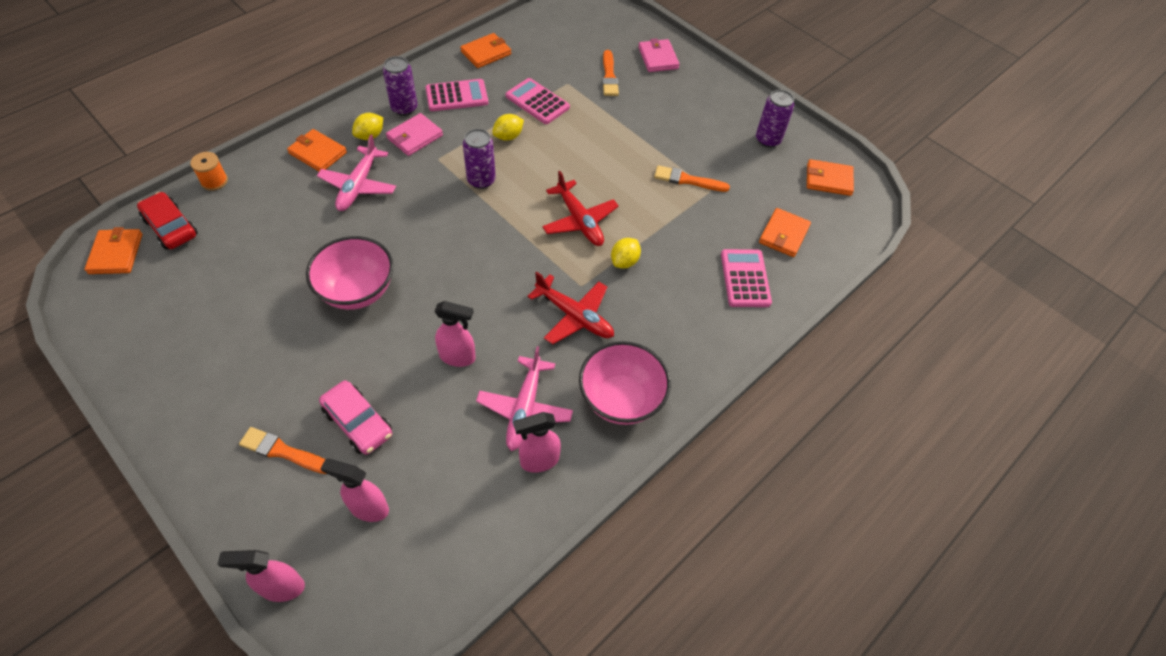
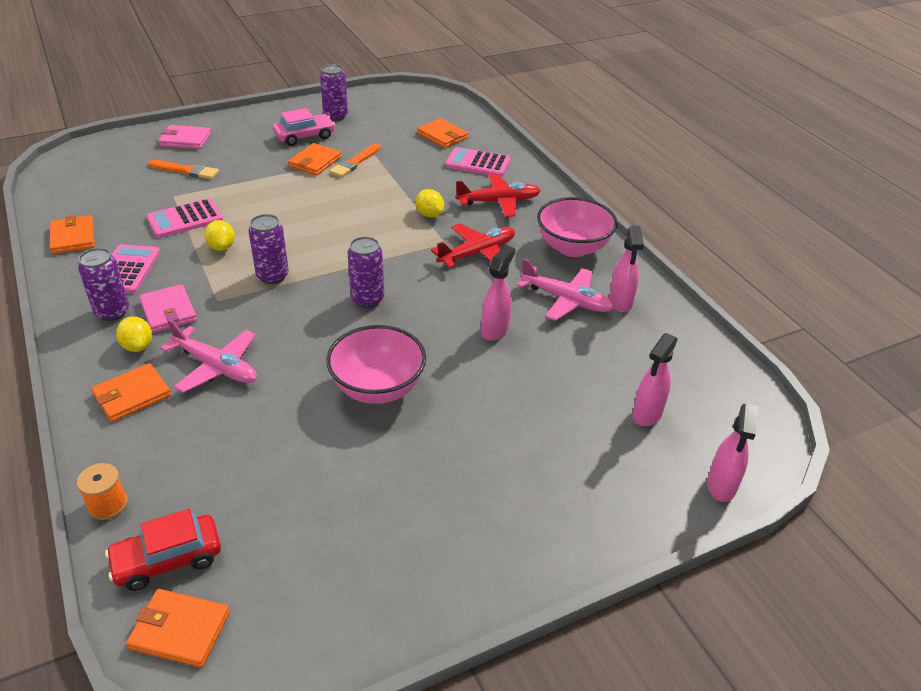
camera: 70 degrees left, 15 degrees down
orange brush [239,427,326,474] -> none
pink car [319,380,392,455] -> pink car moved to [273,108,335,146]
red plane [542,171,619,246] -> red plane moved to [455,174,541,217]
orange wallet [807,159,854,196] -> orange wallet moved to [288,143,341,176]
none -> purple can [348,236,384,308]

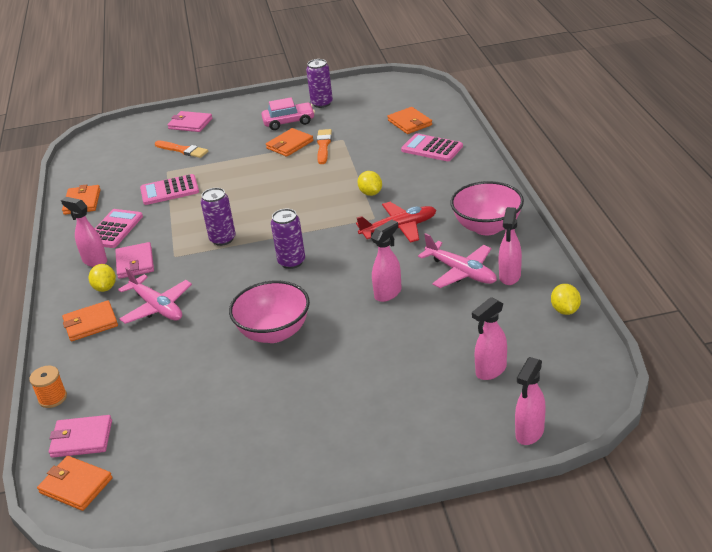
camera: 20 degrees right, 5 degrees down
purple can [78,248,129,321] -> pink spray bottle [61,197,107,267]
red car [105,509,221,591] -> pink wallet [49,415,112,458]
yellow lemon [204,220,235,251] -> yellow lemon moved to [551,284,581,315]
orange brush [329,143,381,177] -> orange brush turned 135 degrees clockwise [317,129,332,164]
red plane [455,174,541,217] -> none

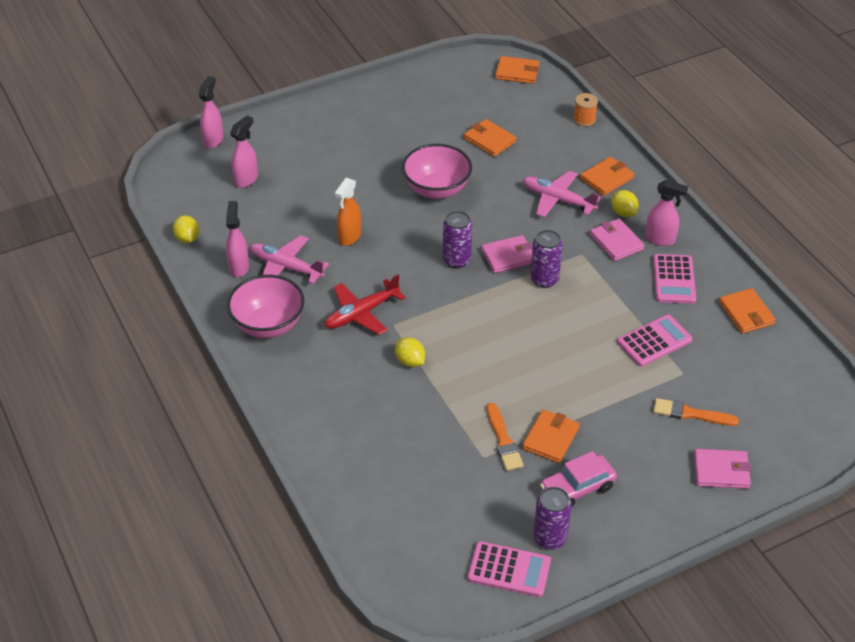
camera: 160 degrees right, 10 degrees up
pink wallet [49,415,112,458] -> pink wallet moved to [481,235,533,273]
pink spray bottle [371,220,402,302] -> orange spray bottle [334,178,361,246]
orange wallet [387,107,432,134] -> orange wallet moved to [464,119,516,157]
pink calculator [401,133,463,161] -> pink calculator moved to [467,541,551,597]

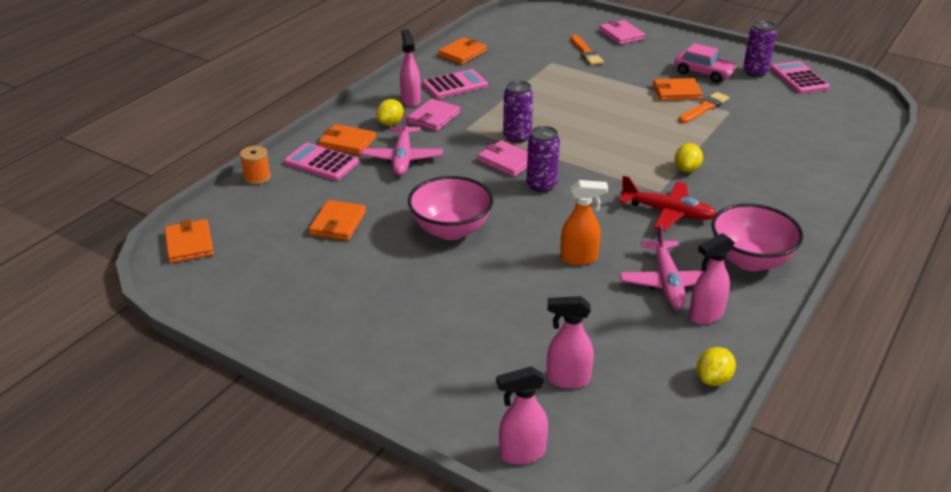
camera: 120 degrees left, 10 degrees down
pink calculator [617,315,693,367] -> pink calculator moved to [284,143,359,181]

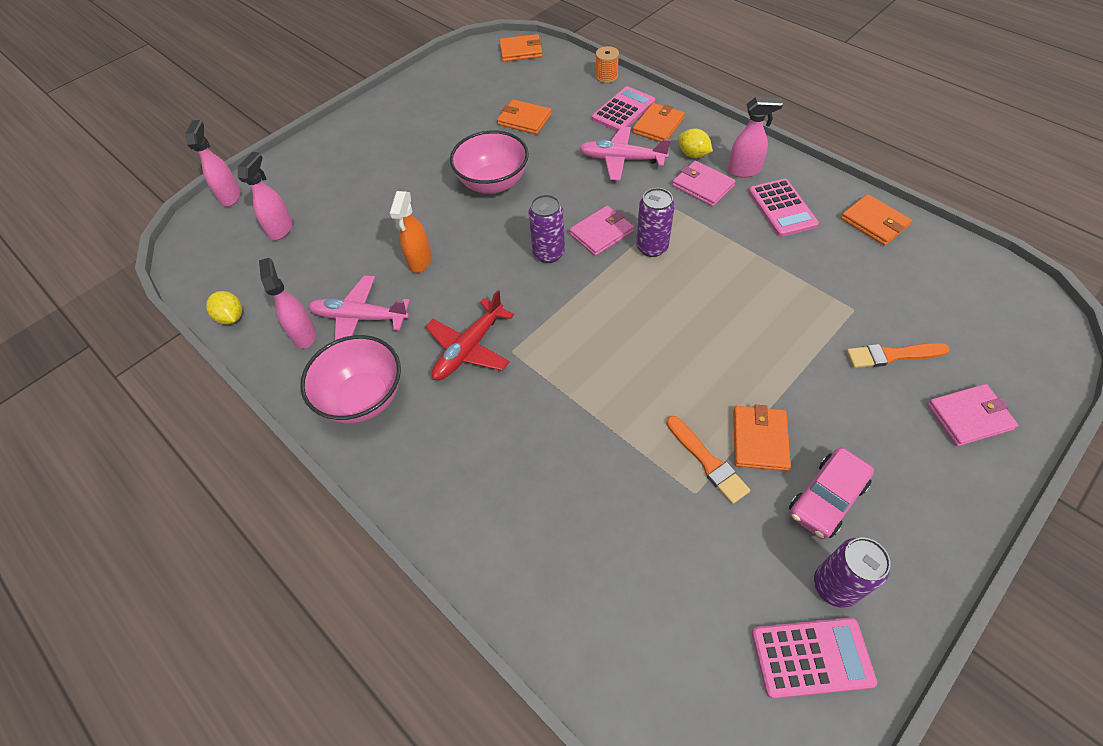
camera: 105 degrees right, 20 degrees up
yellow lemon [675,143,703,172] -> none

